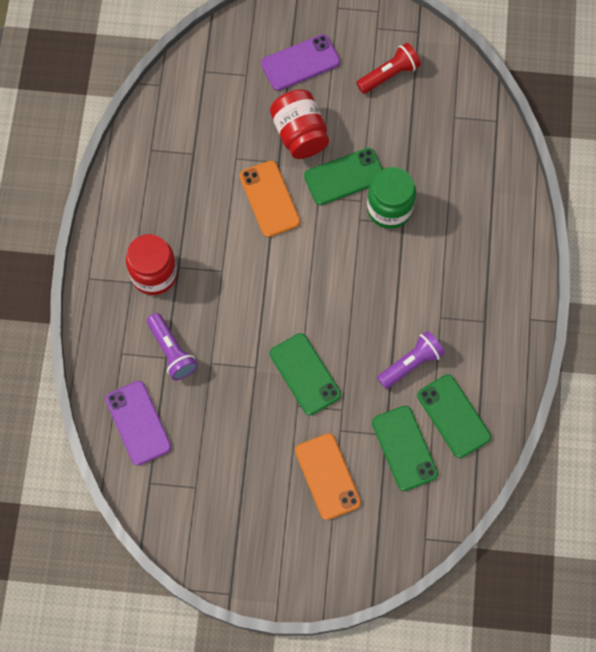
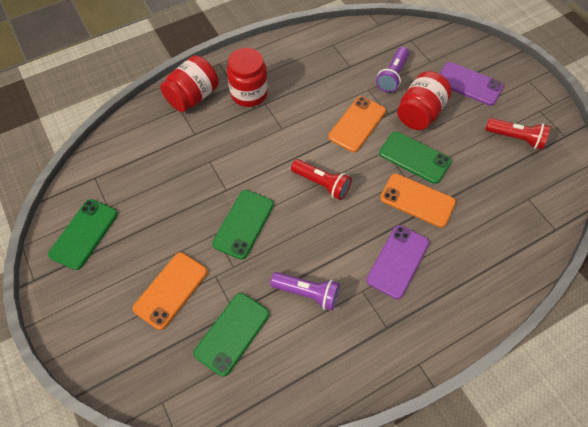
camera: 55 degrees right, 10 degrees down
purple phone [105,381,171,466] -> purple phone moved to [366,225,429,299]
purple flashlight [147,313,198,380] -> purple flashlight moved to [376,47,409,93]
green jar [367,167,416,229] -> orange phone [380,173,456,228]
green phone [417,374,491,458] -> green phone moved to [48,199,118,270]
none -> red jar [160,55,219,112]
none -> red flashlight [291,159,352,200]

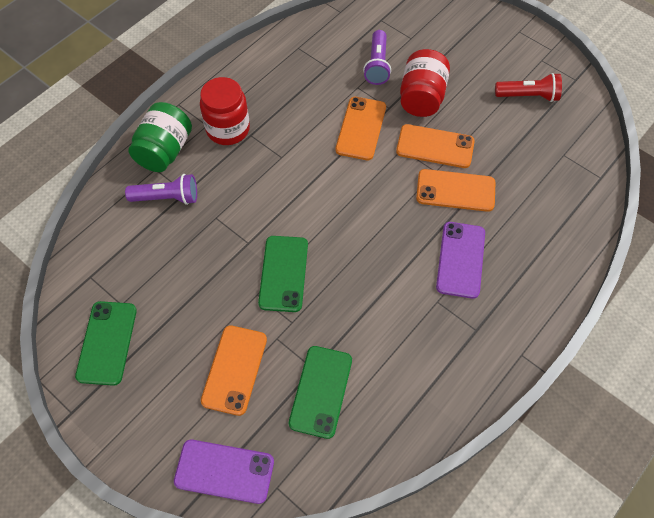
camera: 20 degrees left, 0 degrees up
red jar [160,55,219,112] -> green jar [129,102,192,172]
purple flashlight [270,272,340,311] -> purple flashlight moved to [125,174,197,205]
red flashlight [291,159,352,200] -> none
green phone [379,131,452,184] -> orange phone [396,124,475,168]
purple phone [440,62,504,106] -> purple phone moved to [174,440,274,504]

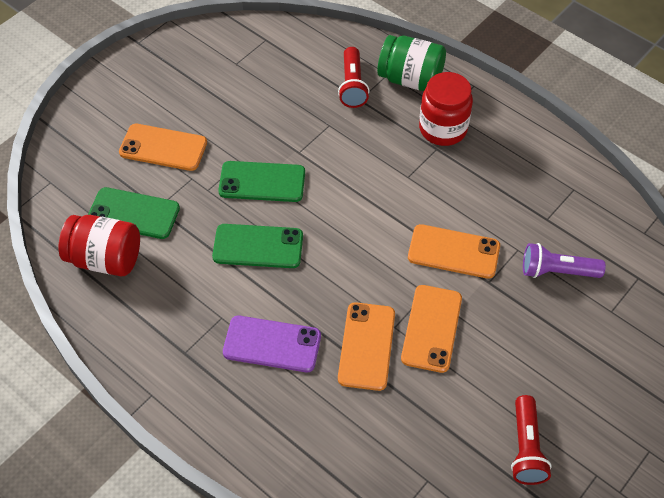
camera: 90 degrees right, 5 degrees down
green phone [75,301,137,386] -> green phone moved to [212,224,303,268]
purple flashlight [125,174,197,205] -> red flashlight [338,47,369,108]
purple phone [174,440,274,504] -> none
red jar [400,49,450,117] -> red jar moved to [59,215,140,276]

